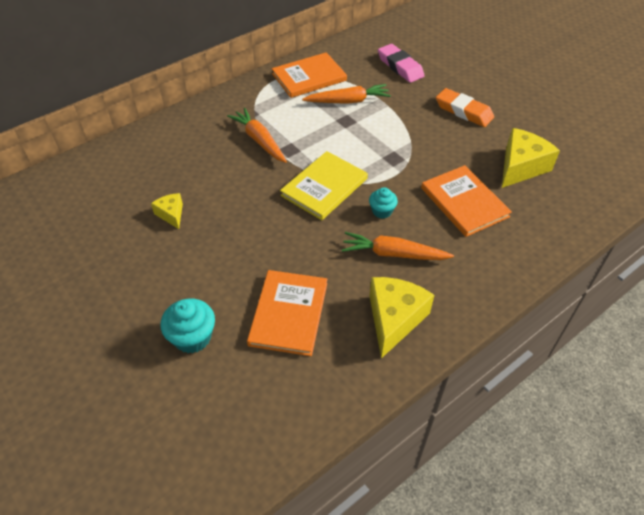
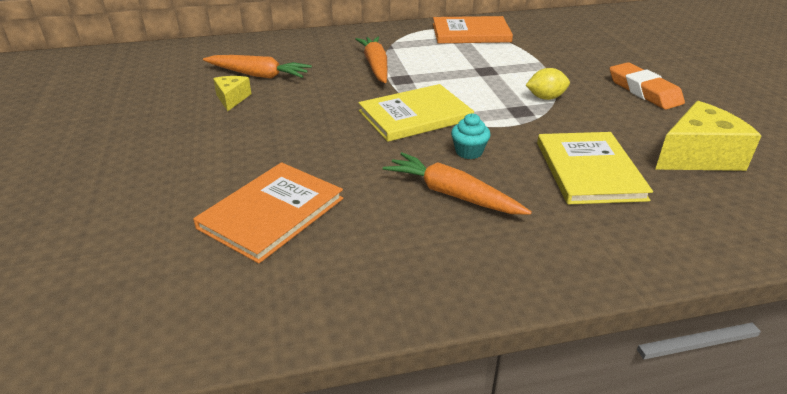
camera: 25 degrees right, 15 degrees down
turquoise cupcake [161,299,215,353] -> none
orange carrot [302,84,391,104] -> orange carrot moved to [203,55,312,79]
yellow cheese [369,277,434,358] -> none
pink eraser [378,44,424,83] -> none
orange book [421,165,512,237] -> yellow book [537,132,653,204]
none -> yellow lemon [526,68,570,100]

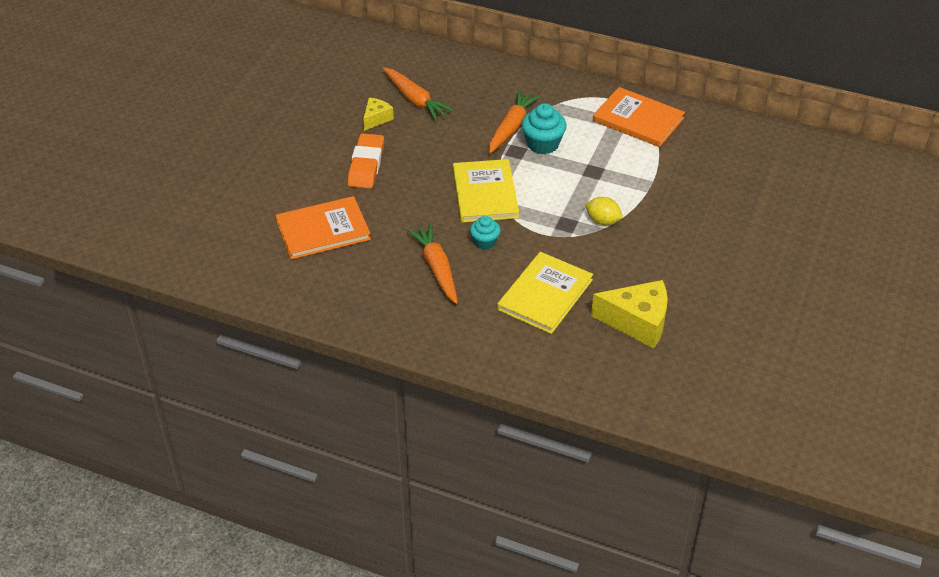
camera: 35 degrees right, 10 degrees up
yellow book [358,84,474,142] -> yellow book turned 75 degrees clockwise [453,159,519,223]
orange eraser [610,62,685,110] -> orange eraser moved to [348,133,384,189]
none -> turquoise cupcake [522,103,567,154]

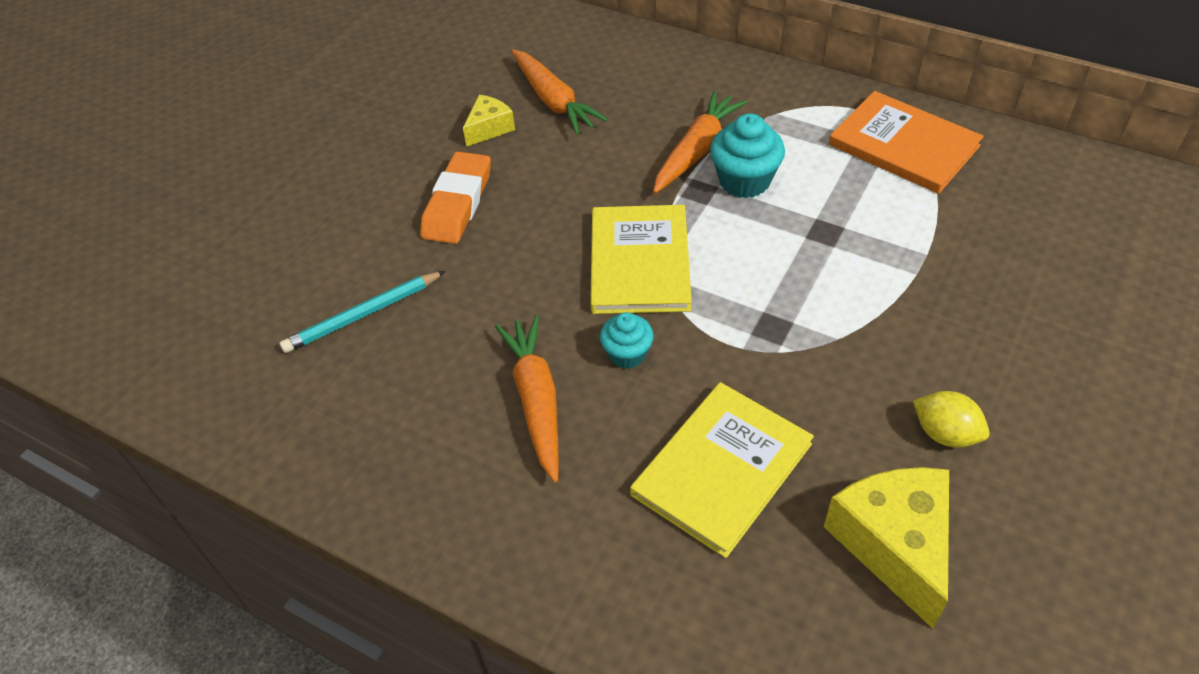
camera: 10 degrees right, 5 degrees up
orange book [275,196,371,259] -> turquoise pencil [280,271,445,353]
yellow lemon [585,197,622,225] -> yellow lemon moved to [913,391,990,448]
yellow cheese [591,280,668,349] -> yellow cheese turned 120 degrees counterclockwise [824,467,949,629]

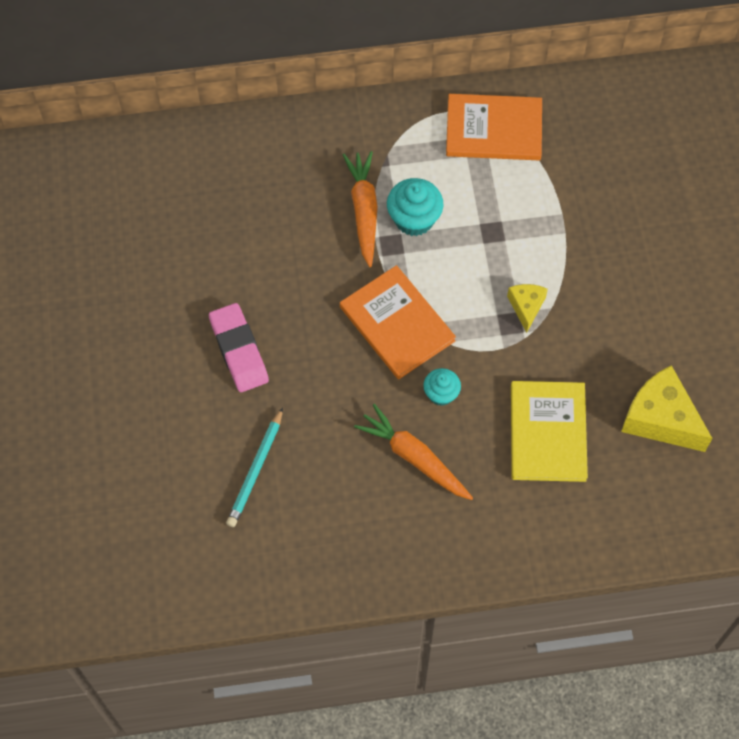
camera: 40 degrees left, 15 degrees up
orange eraser [420,151,491,244] -> pink eraser [209,303,269,392]
yellow cheese [463,95,515,147] -> yellow cheese moved to [507,284,548,333]
orange carrot [511,49,608,135] -> none
yellow book [590,205,692,314] -> orange book [340,265,456,379]
yellow lemon [913,391,990,448] -> none

